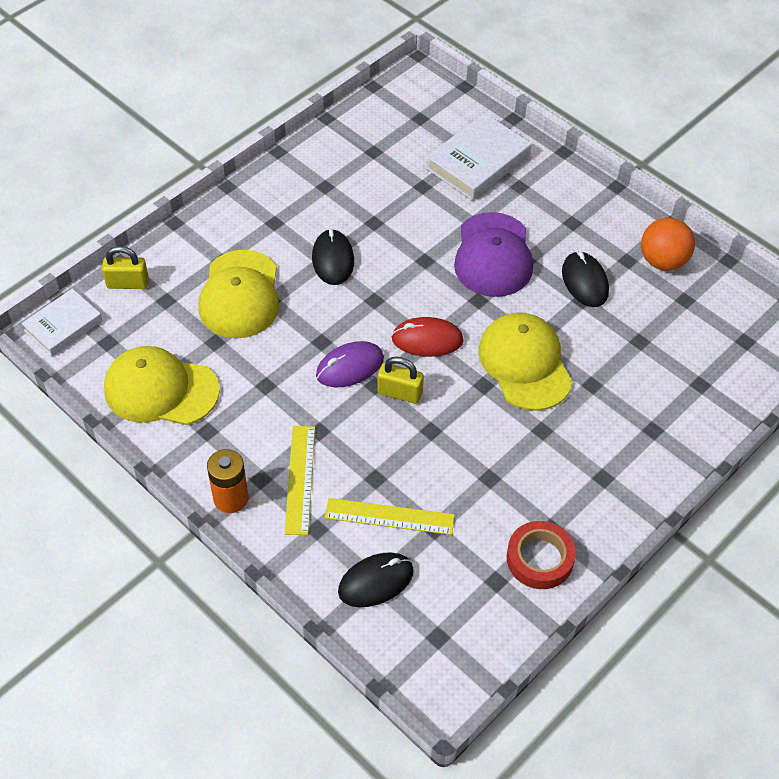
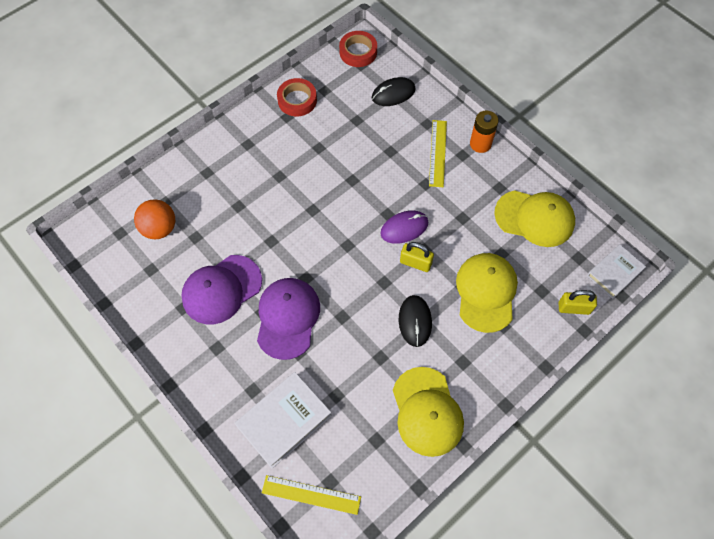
camera: 175 degrees left, 10 degrees up
yellow ruler [325,498,455,535] -> yellow ruler moved to [262,475,361,515]
yellow padlock [377,357,424,404] -> yellow padlock moved to [400,242,434,272]
red mouse [391,317,463,357] -> none
yellow cap [478,313,573,411] -> yellow cap moved to [393,367,464,457]
black mouse [562,251,609,307] -> purple cap [181,255,262,324]
orange ball [641,218,695,271] -> orange ball moved to [134,199,175,239]
none -> red tape [339,31,377,67]

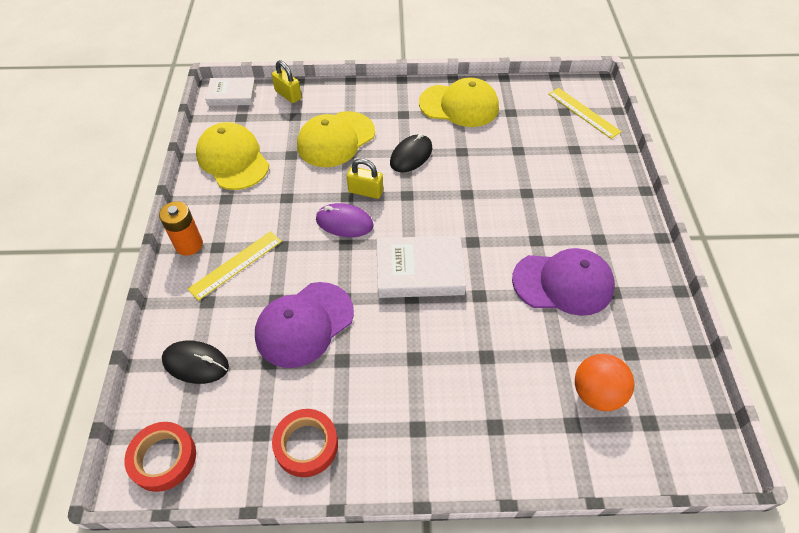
camera: 140 degrees left, 10 degrees down
white book [234,372,332,469] -> white book moved to [377,236,466,298]
purple cap [257,278,320,360] -> purple cap moved to [255,282,354,368]
yellow cap [393,367,464,457] -> yellow cap turned 75 degrees clockwise [419,78,499,127]
yellow padlock [400,242,434,272] -> yellow padlock turned 45 degrees counterclockwise [347,158,383,199]

